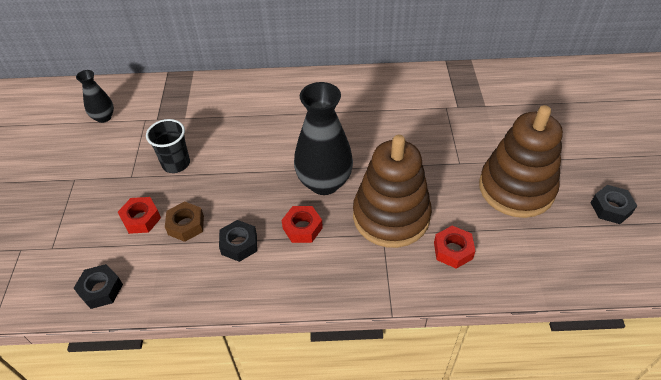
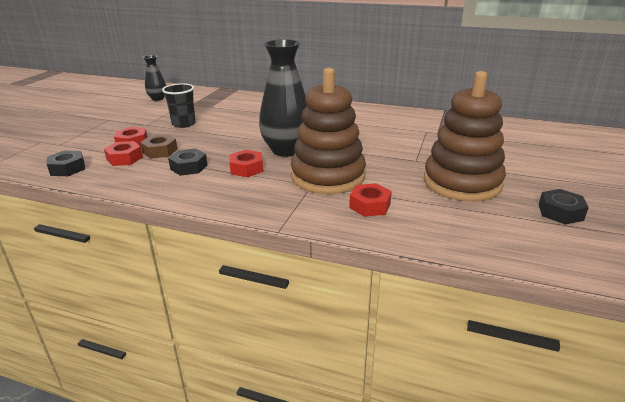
camera: 20 degrees right, 20 degrees down
none -> red nut [104,141,143,166]

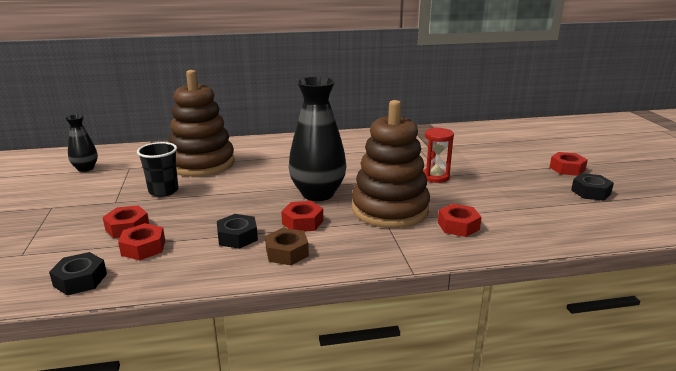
camera: 30 degrees left, 5 degrees down
brown nut [140,134,178,159] -> brown nut moved to [265,228,309,265]
brown stacking toy [424,71,506,202] -> brown stacking toy moved to [168,70,235,177]
none -> red hourglass [423,127,454,183]
none -> red nut [549,152,588,176]

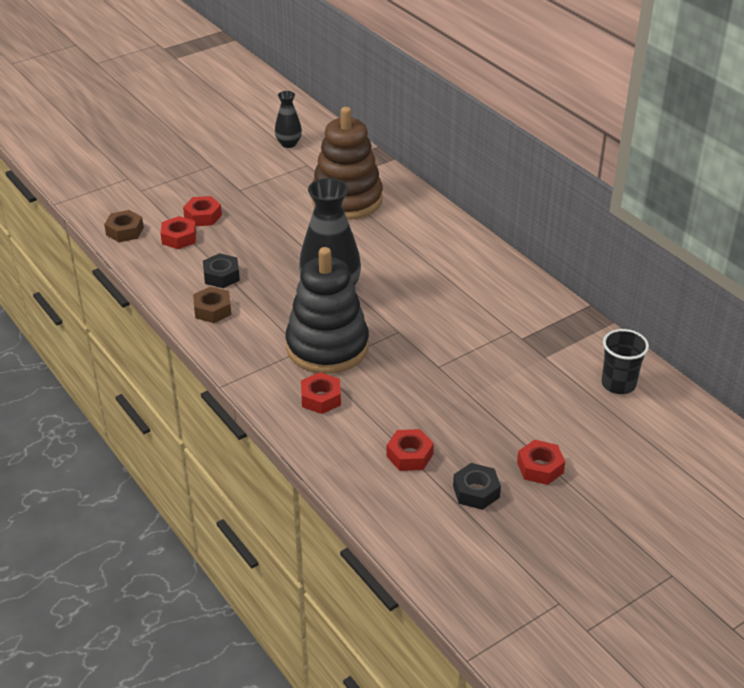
camera: 65 degrees right, 15 degrees up
black nut [49,252,107,295] -> brown nut [104,210,144,242]
black cup [137,142,178,197] -> black cup moved to [602,329,649,394]
red nut [281,201,323,232] -> red nut moved to [386,429,434,471]
brown stacking toy [352,100,430,228] -> black stacking toy [285,247,369,374]
red hourglass [423,127,454,183] -> none

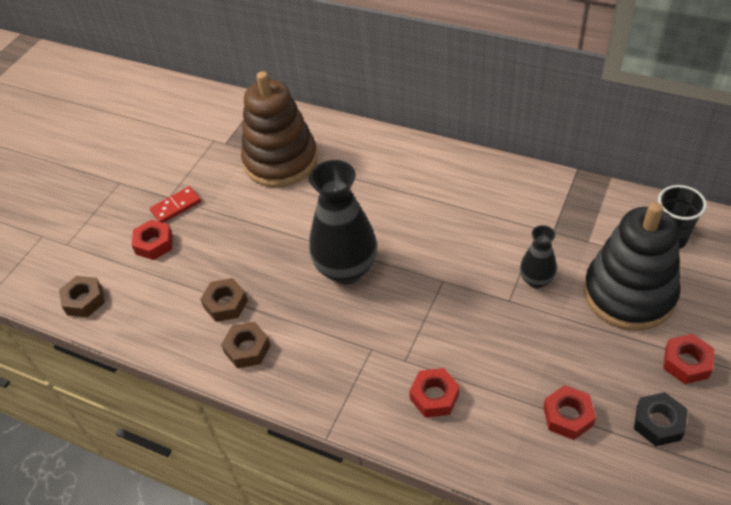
camera: 25 degrees left, 10 degrees up
red nut [161,216,196,249] -> none
black nut [203,253,240,288] -> brown nut [200,278,248,322]
black vase [275,91,302,148] -> black vase moved to [520,225,557,288]
black stacking toy [285,247,369,374] -> black stacking toy moved to [583,202,681,331]
none -> red domino [150,186,201,223]

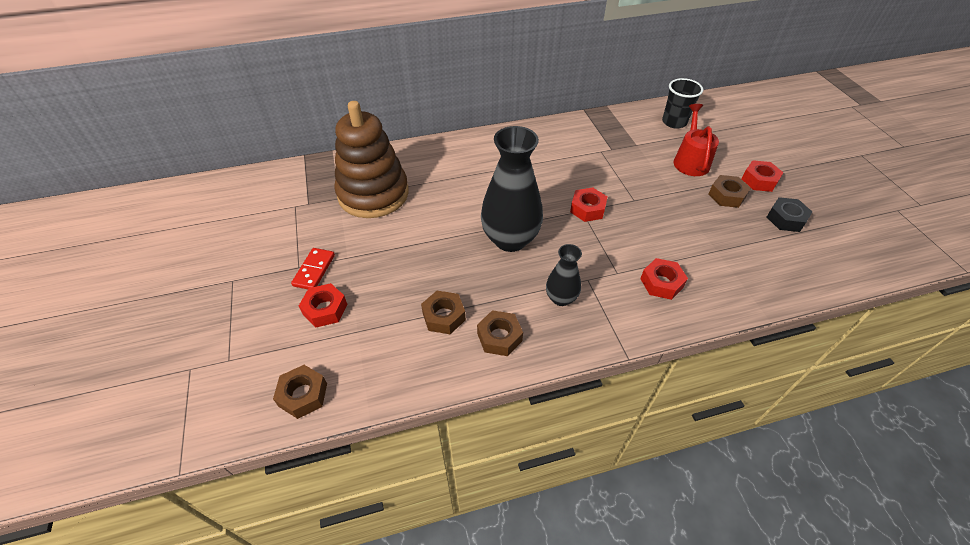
camera: 45 degrees left, 0 degrees up
black vase [520,225,557,288] -> black vase moved to [546,244,582,306]
red nut [543,385,596,440] -> red nut moved to [570,187,608,222]
black stacking toy [583,202,681,331] -> red watering can [674,104,719,176]
none -> brown nut [708,175,751,208]

